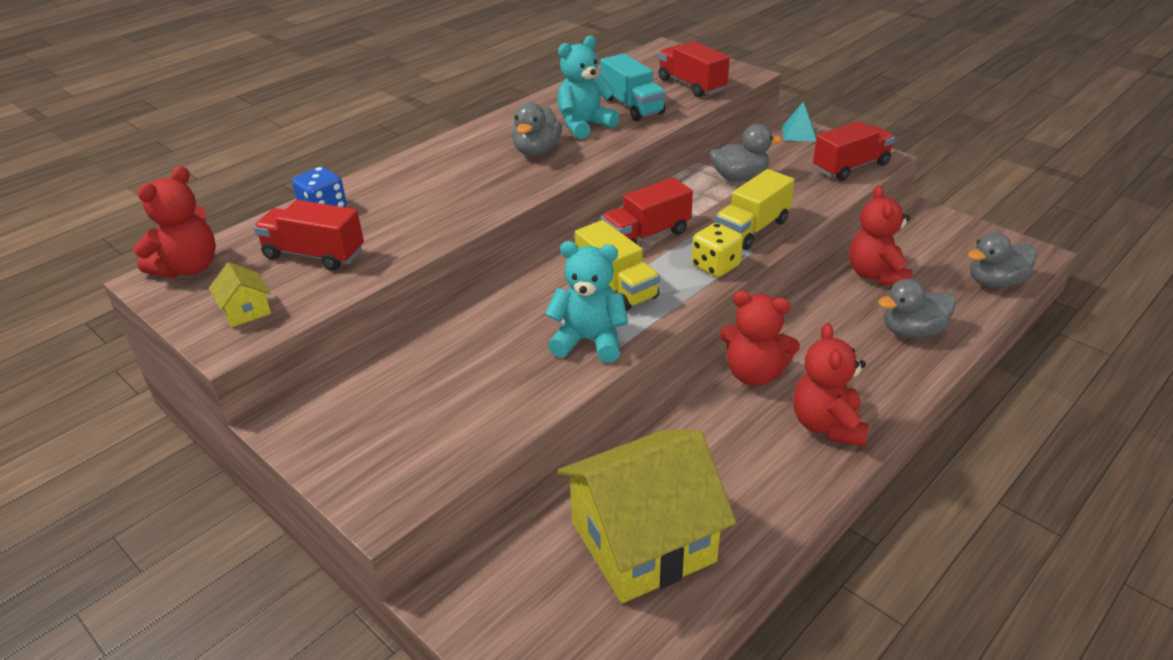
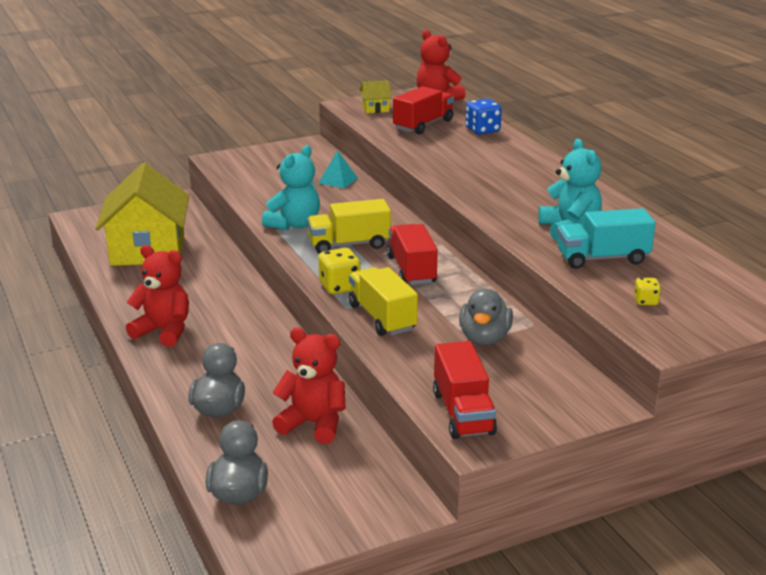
camera: 110 degrees right, 10 degrees down
grey duck [512,102,562,156] -> none
red truck [658,41,730,97] -> yellow dice [634,278,661,305]
red teddy bear [720,291,800,386] -> none
turquoise pyramid [782,102,816,141] -> turquoise pyramid moved to [318,150,358,188]

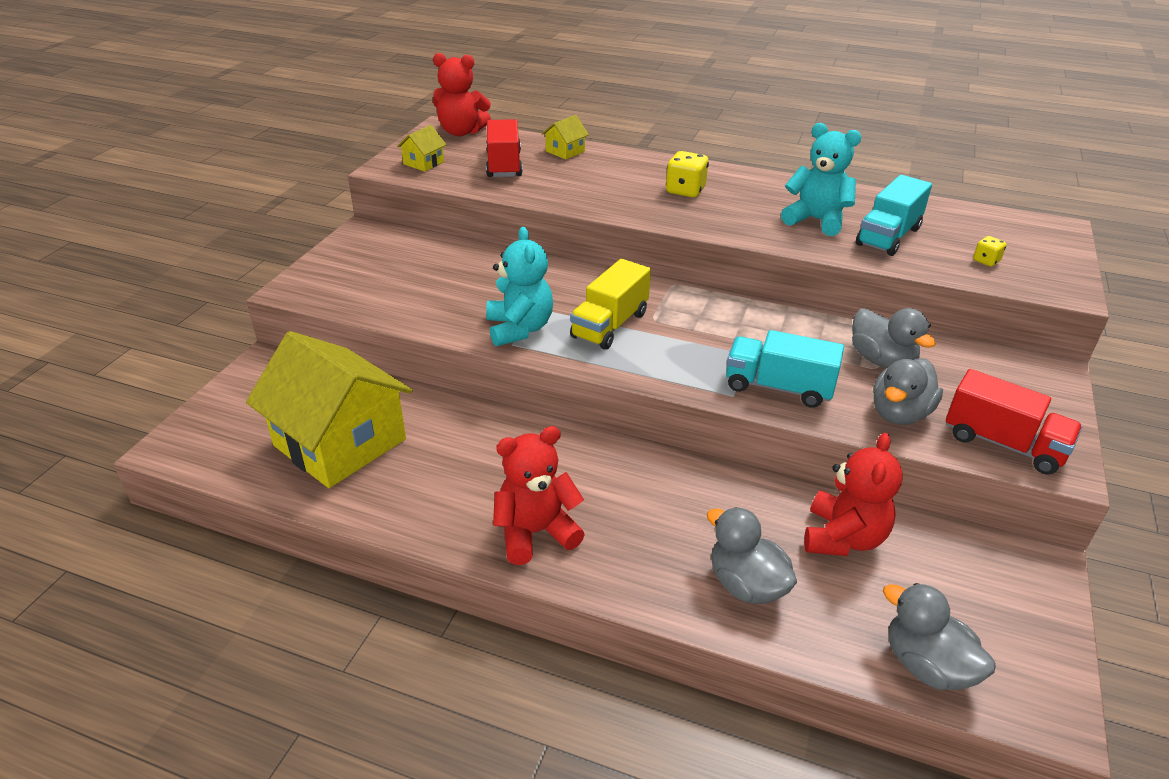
camera: 45 degrees left, 10 degrees up
red teddy bear [272,328,346,444] -> red teddy bear turned 135 degrees clockwise [804,433,903,556]
turquoise pyramid [318,150,358,188] -> none
yellow dice [318,248,361,294] -> yellow dice moved to [666,151,709,197]
yellow truck [348,267,418,336] -> turquoise truck [726,330,844,408]
red truck [387,224,438,285] -> none
blue dice [465,99,502,135] -> yellow house [542,115,589,159]
none -> grey duck [873,358,943,425]

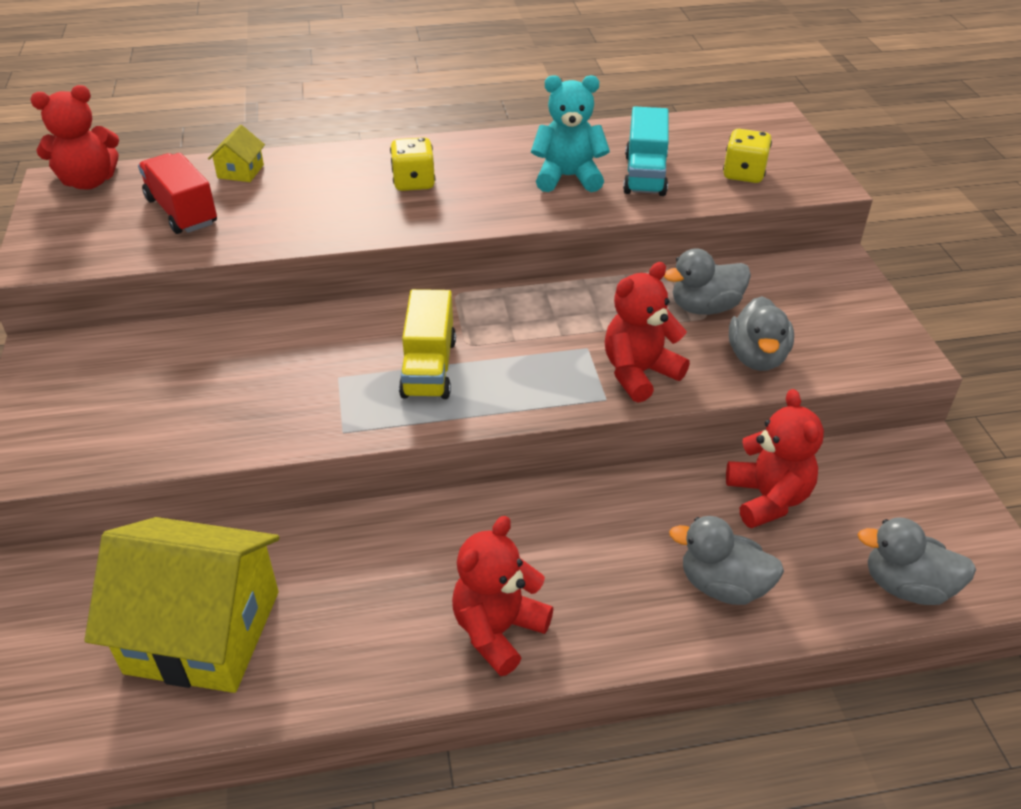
camera: 30 degrees left, 5 degrees up
yellow house [397,125,447,172] -> none
turquoise teddy bear [486,227,553,346] -> none
turquoise truck [726,330,844,408] -> red teddy bear [605,262,690,403]
grey duck [852,308,936,368] -> grey duck turned 135 degrees clockwise [664,248,751,315]
red truck [946,369,1083,475] -> none
yellow dice [973,236,1007,266] -> yellow dice [723,129,772,183], size x1.78

